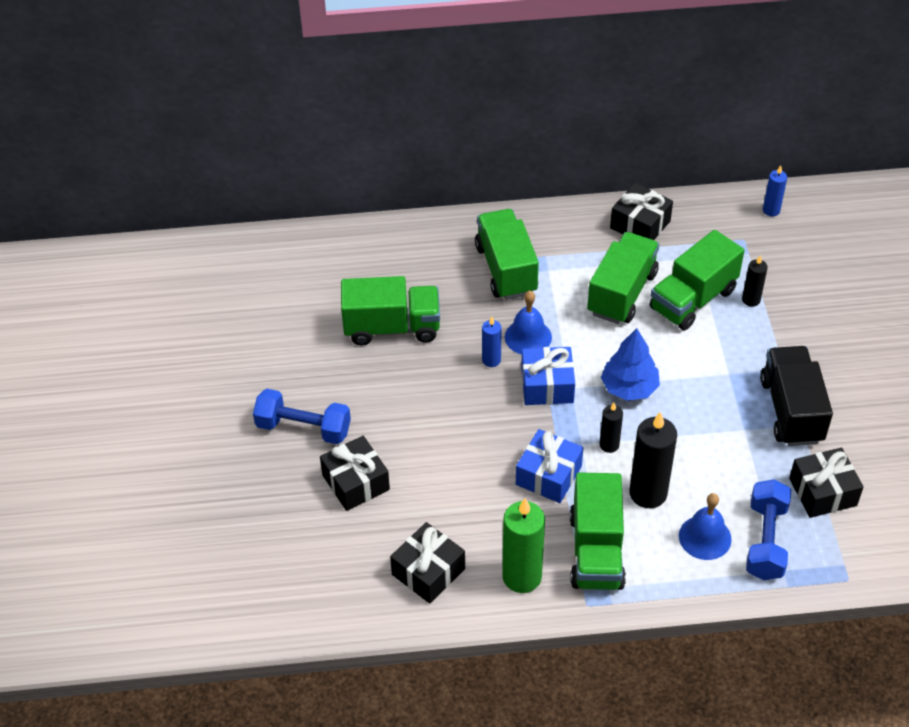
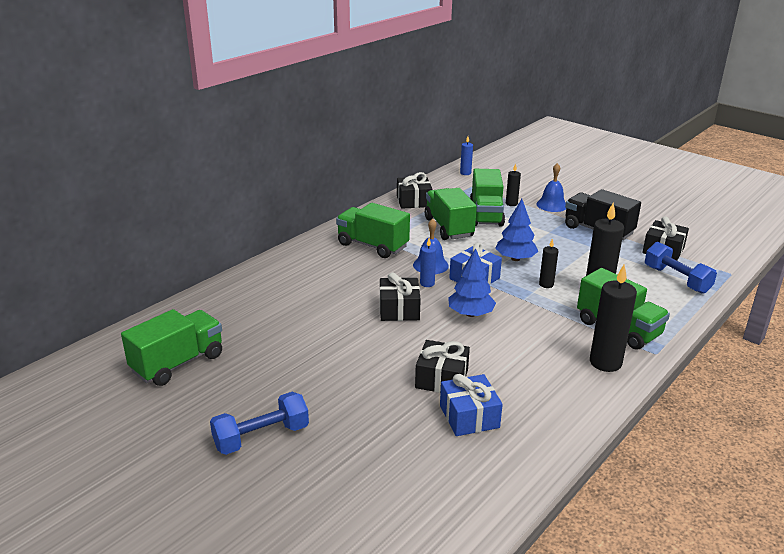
camera: 45 degrees left, 20 degrees down
blue dumbbell [253,389,351,444] -> blue dumbbell moved to [210,392,309,455]
green truck [341,276,440,345] -> green truck moved to [121,309,222,386]
black gift [390,522,465,604] -> black gift moved to [380,272,421,321]
green candle [502,498,545,593] -> black candle [590,265,637,372]
blue gift [516,429,583,503] -> blue gift moved to [440,374,503,436]
blue bell [679,493,732,560] -> blue bell moved to [537,163,566,212]
none -> blue tree [448,248,496,317]

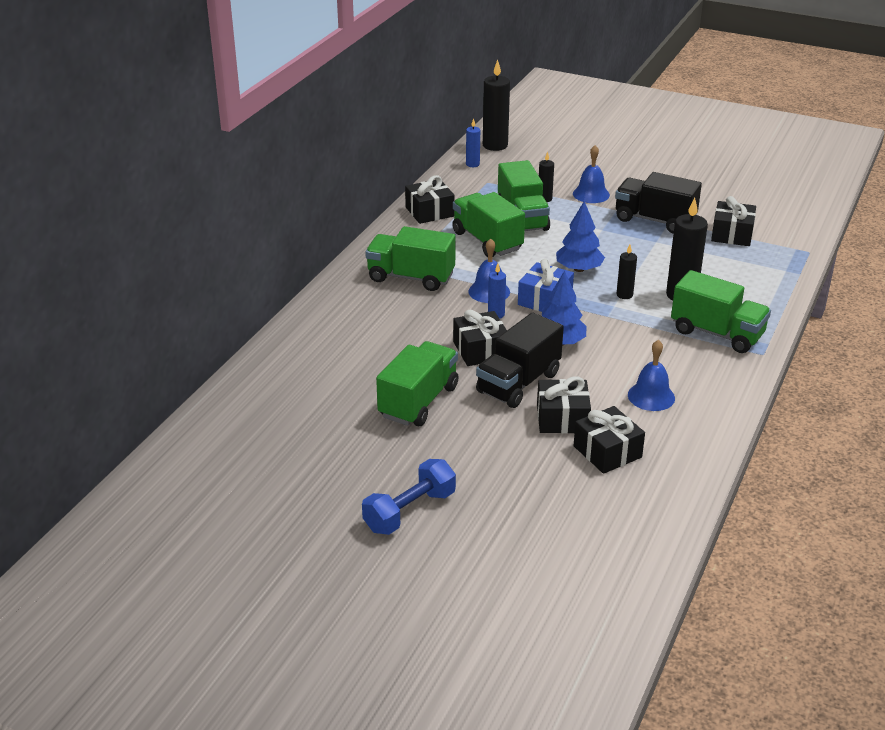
camera: 15 degrees left, 5 degrees up
green truck [121,309,222,386] -> green truck moved to [376,341,459,426]
blue gift [440,374,503,436] -> black gift [574,406,645,474]
black candle [590,265,637,372] -> black candle moved to [483,59,510,151]
blue dumbbell [645,242,717,294] -> none
none -> black truck [476,312,564,408]
none -> blue bell [628,340,675,411]

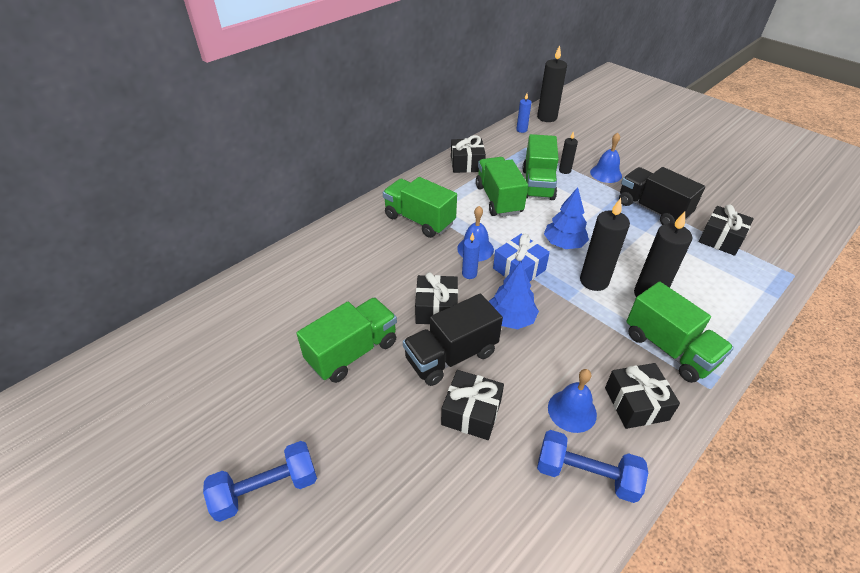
camera: 20 degrees right, 10 degrees up
black gift [574,406,645,474] -> black gift moved to [605,363,680,429]
black candle [617,245,637,299] -> black candle [580,198,630,291], size x1.86
none -> blue dumbbell [537,430,648,503]

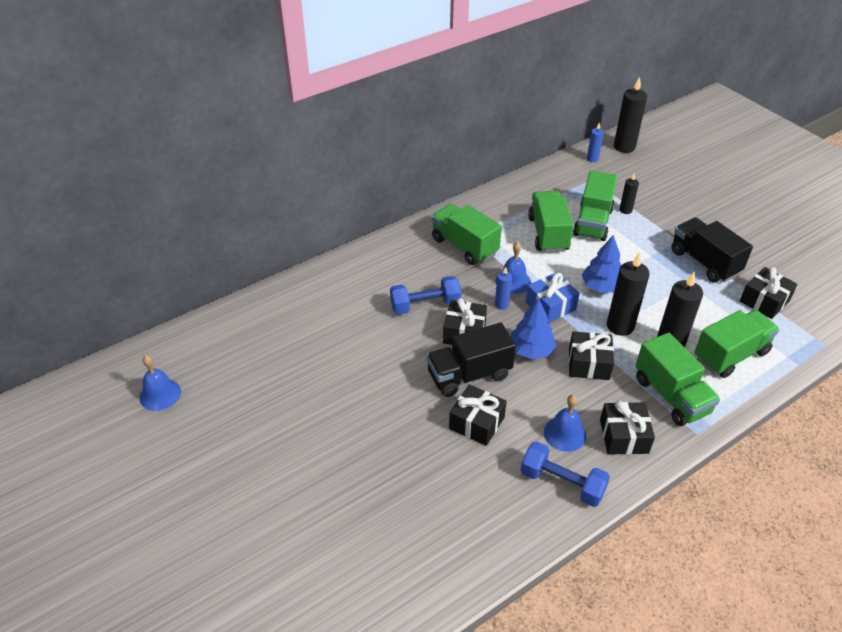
camera: 10 degrees right, 0 degrees up
blue dumbbell [203,441,317,522] -> blue dumbbell moved to [390,276,461,315]
green truck [296,297,397,383] -> green truck moved to [694,310,780,378]
black gift [451,135,486,173] -> black gift moved to [569,331,614,380]
blue bell [590,133,622,183] -> blue bell moved to [140,355,181,411]

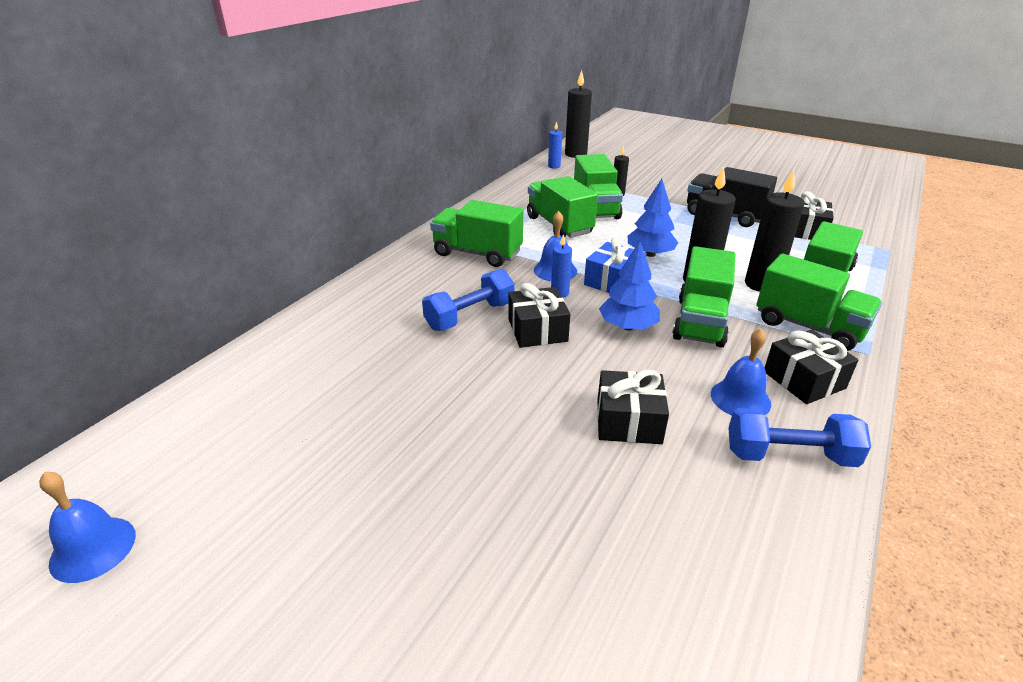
camera: 25 degrees left, 10 degrees down
black truck [426,323,516,397] -> none
black gift [569,331,614,380] -> green truck [672,246,735,348]

